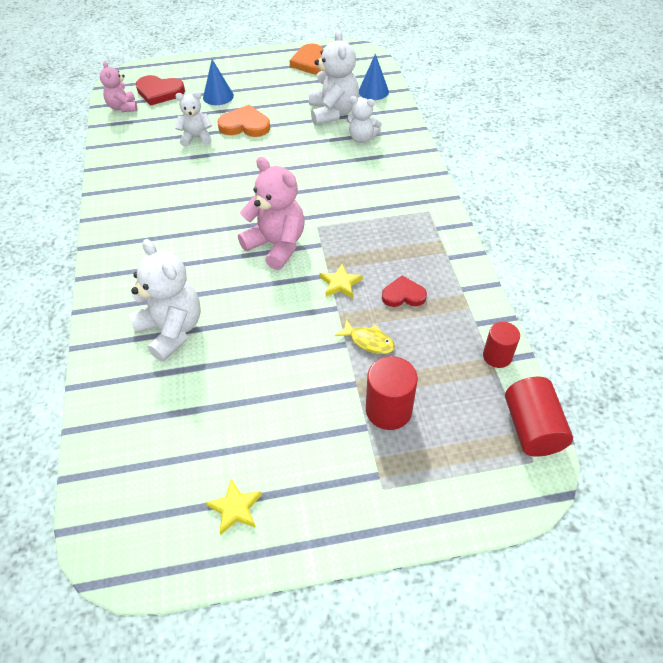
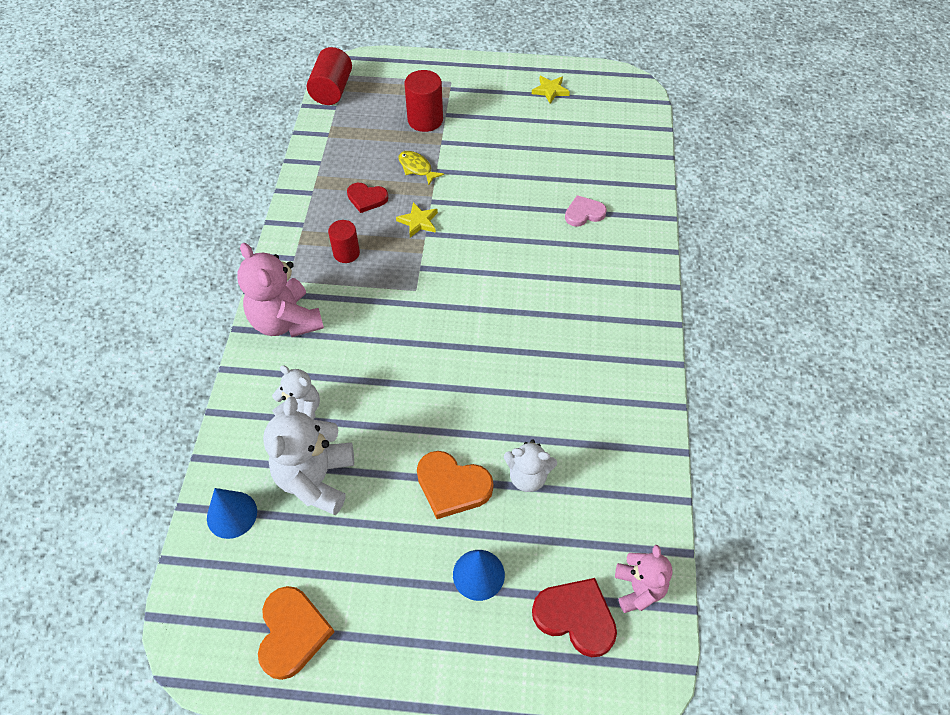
camera: 165 degrees left, 5 degrees up
white teddy bear [129,239,201,362] -> pink heart [565,195,607,227]
pink teddy bear [238,157,305,270] -> pink teddy bear moved to [237,243,324,337]
red cylinder [483,322,520,368] -> red cylinder moved to [328,220,360,263]

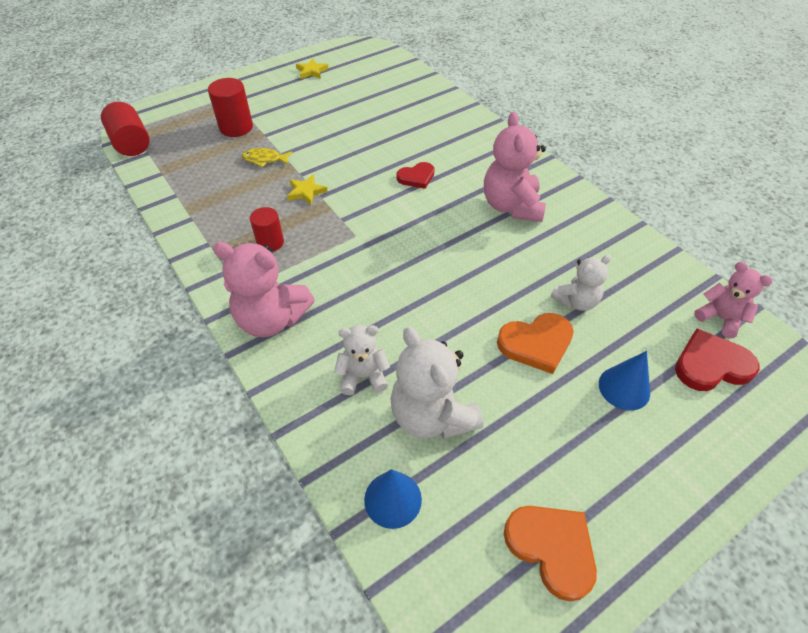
camera: 40 degrees left, 5 degrees down
red heart [347,183,388,213] -> red heart moved to [396,162,435,189]
pink heart [565,195,607,227] -> none
none -> pink teddy bear [484,112,546,222]

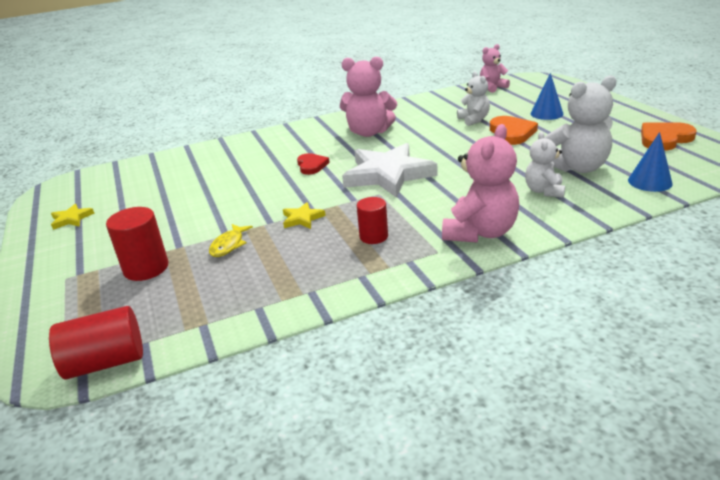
camera: 75 degrees left, 20 degrees down
red heart [675,329,760,391] -> none
none -> white star [342,143,438,197]

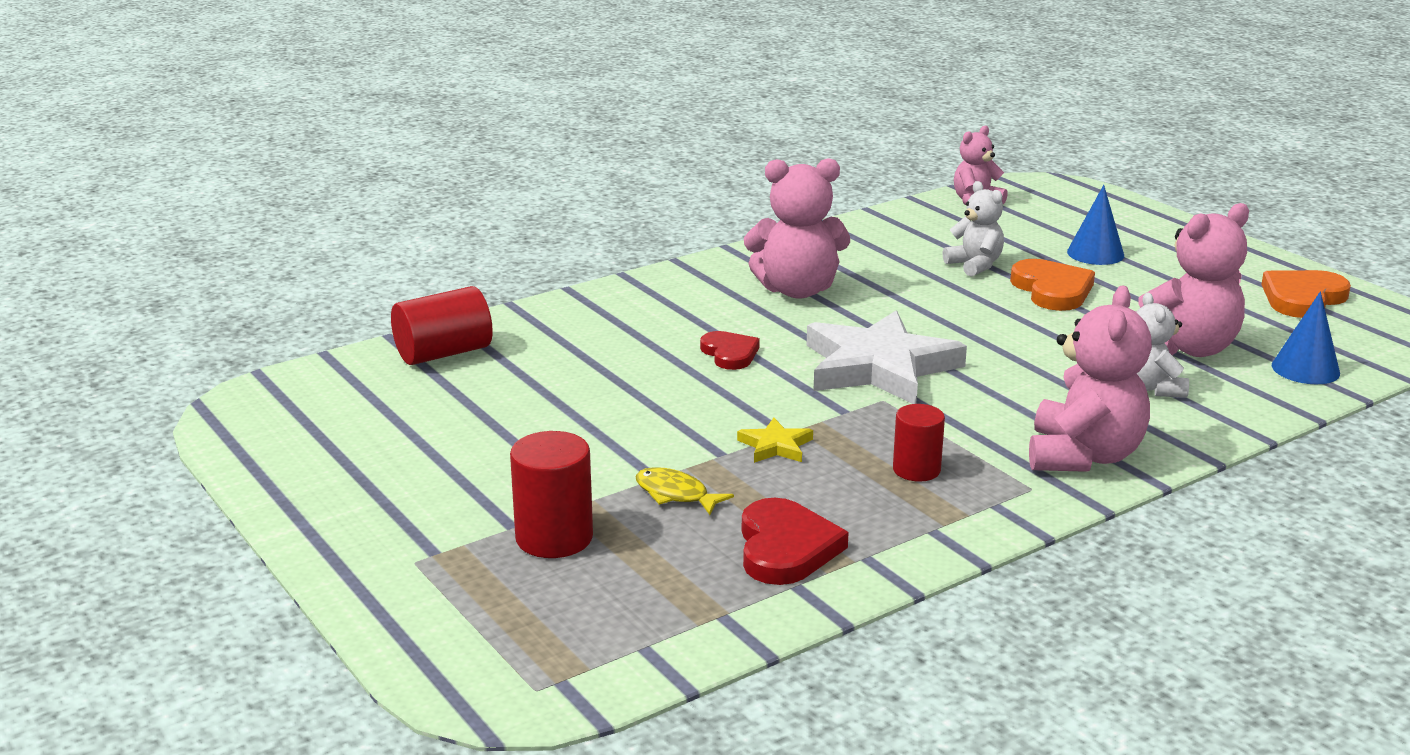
camera: 15 degrees left, 5 degrees down
red cylinder [49,306,143,380] -> red cylinder moved to [391,286,493,365]
yellow star [51,204,95,230] -> none
yellow fish [209,224,253,257] -> yellow fish turned 120 degrees clockwise [636,467,734,515]
white teddy bear [544,75,617,173] -> pink teddy bear [1136,203,1249,357]
none -> red heart [742,498,849,585]

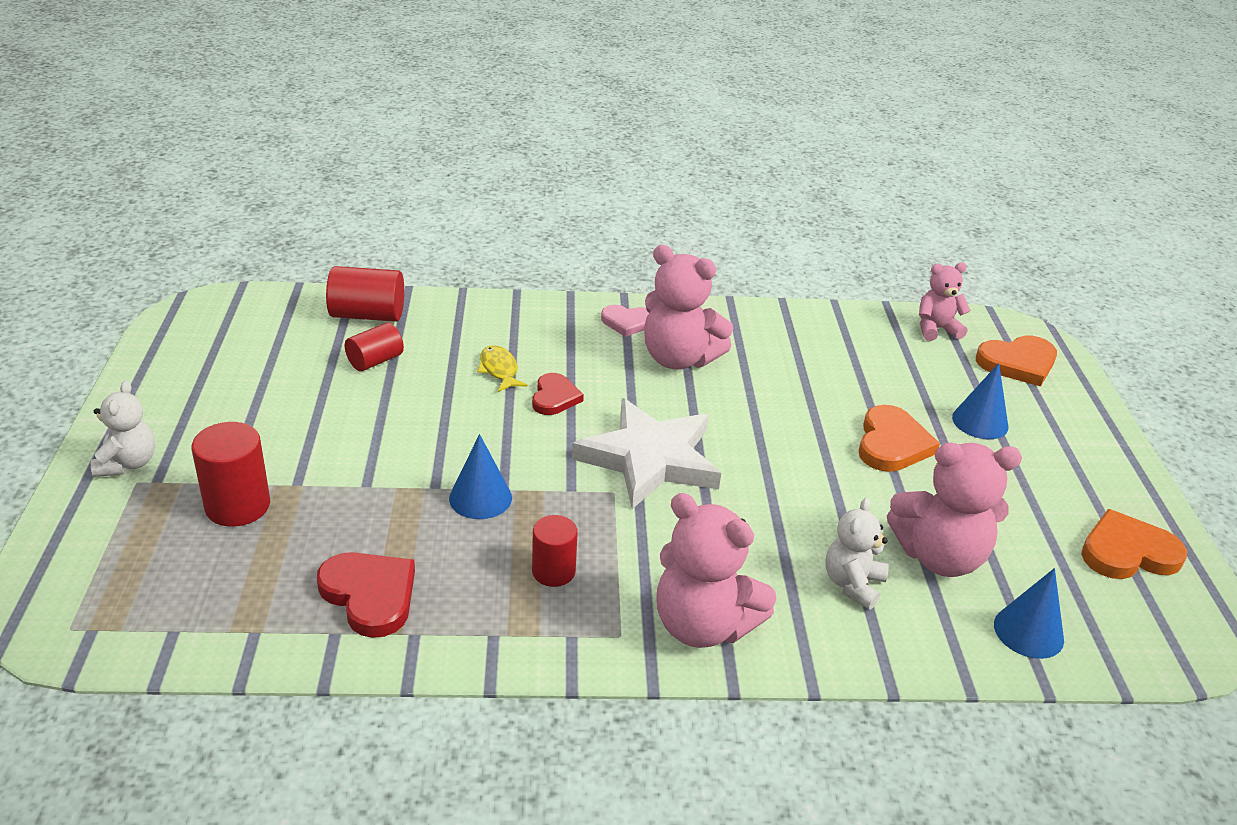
camera: 30 degrees right, 10 degrees up
yellow fish [636,467,734,515] -> yellow fish moved to [477,345,528,392]
yellow star [737,418,813,463] -> blue cone [449,434,512,519]
red heart [742,498,849,585] -> red heart turned 75 degrees counterclockwise [317,552,415,638]
white teddy bear [942,181,1004,277] -> white teddy bear moved to [91,381,155,477]
pink teddy bear [1029,286,1152,472] -> pink teddy bear turned 75 degrees clockwise [656,493,776,648]
none -> red cylinder [345,323,404,371]
none -> pink heart [601,305,649,337]
none -> orange heart [976,336,1057,387]

